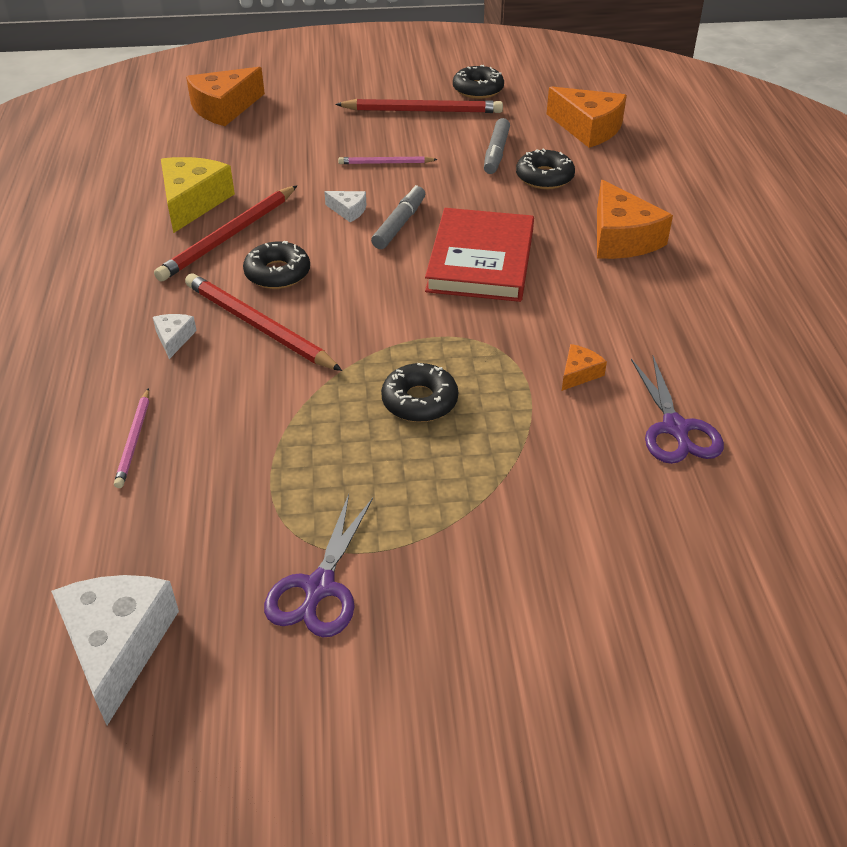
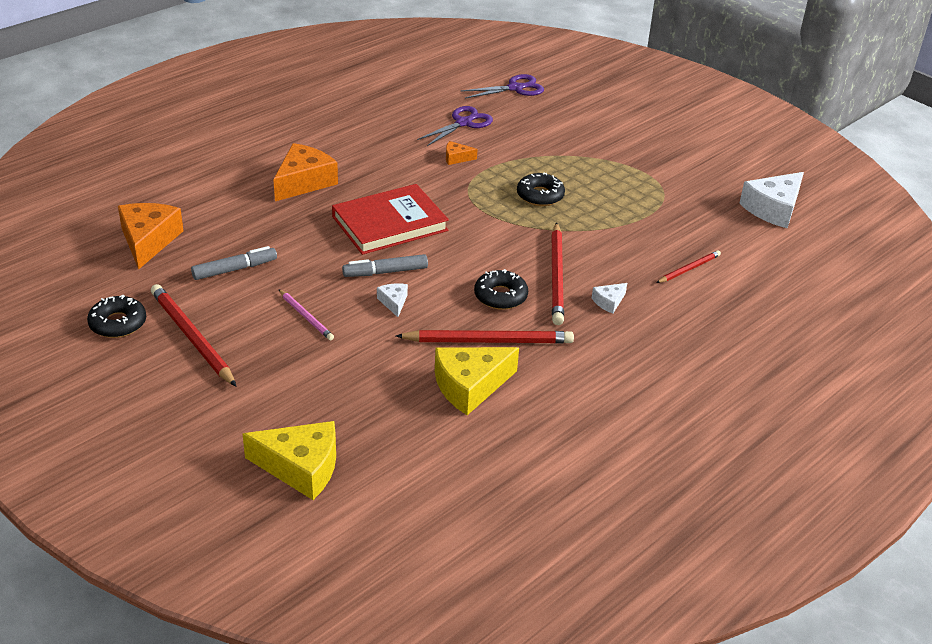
camera: 130 degrees left, 5 degrees down
pink pencil [114,388,149,488] -> red pencil [656,250,721,283]
orange cheese [186,67,265,126] -> yellow cheese [243,421,336,500]
purple scissors [264,494,373,637] -> purple scissors moved to [460,74,544,98]
black donut [516,148,575,189] -> none

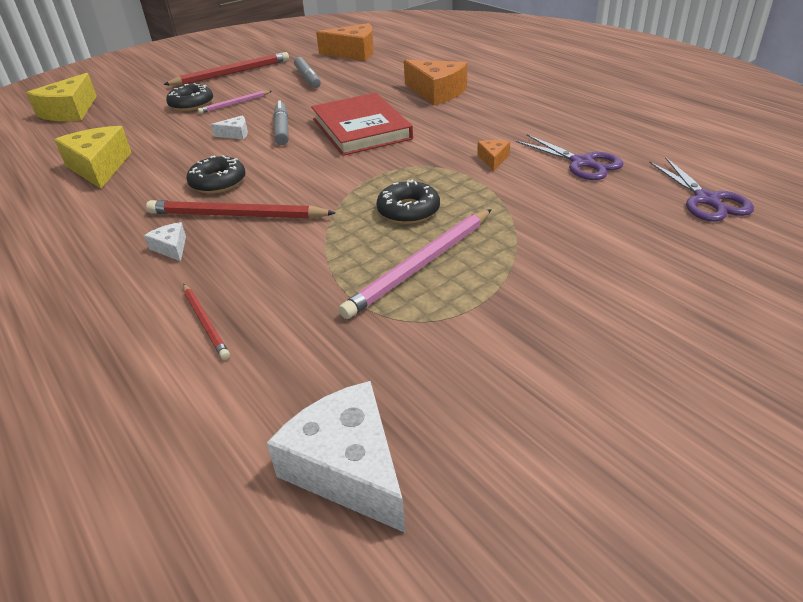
camera: 100 degrees right, 0 degrees up
black donut [87,295,146,338] -> black donut moved to [166,83,213,111]
red pencil [396,330,574,343] -> none
none -> pink pencil [339,209,492,319]

